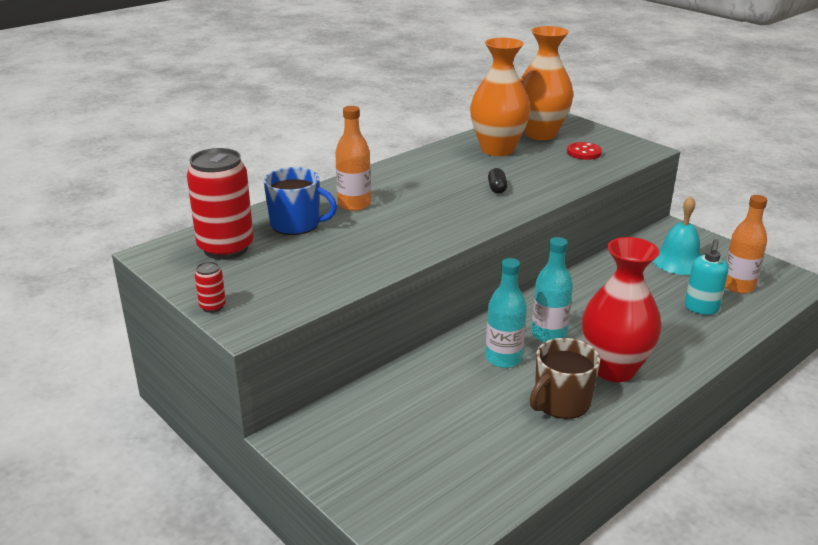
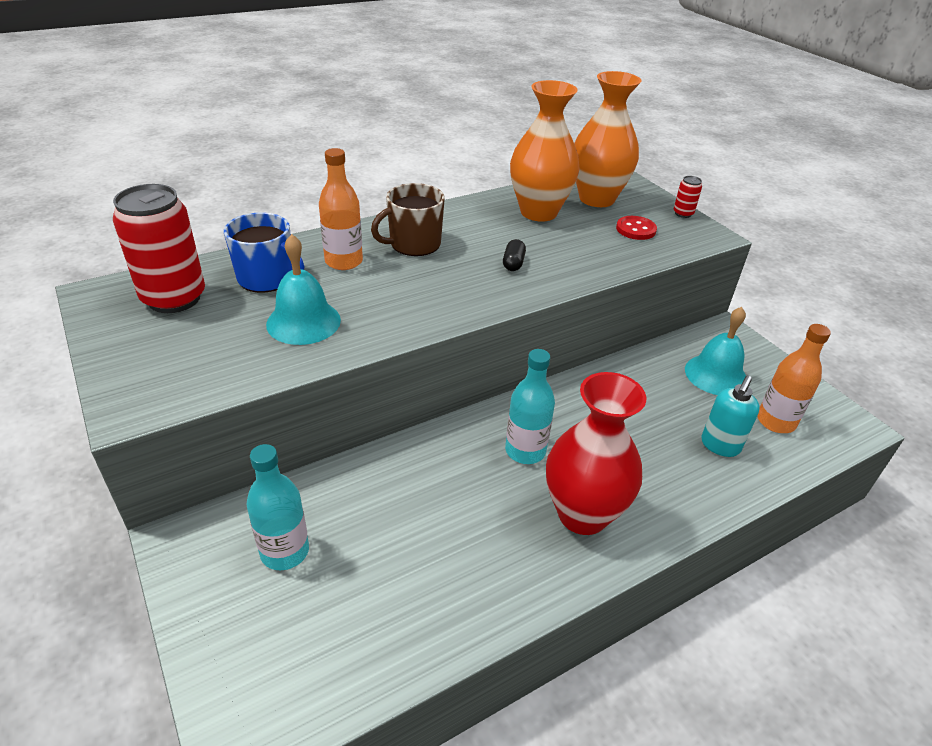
camera: 10 degrees right, 10 degrees up
red can [195,262,226,313] -> red can moved to [674,176,702,218]
turquoise bottle [485,258,527,368] -> turquoise bottle moved to [246,444,309,571]
brown mug [530,338,600,419] -> brown mug moved to [371,183,445,256]
none -> turquoise bell [266,234,341,345]

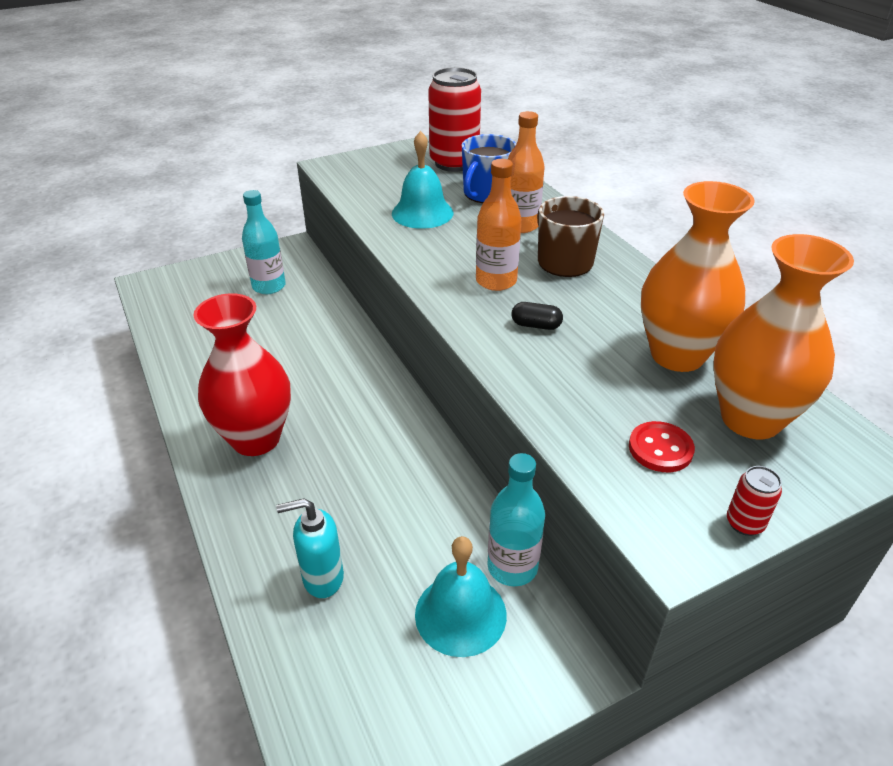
camera: 95 degrees right, 0 degrees up
turquoise bottle [505,349,555,464] -> turquoise bottle moved to [487,453,545,586]
turquoise soap dispenser [701,375,760,457] -> turquoise soap dispenser turned 45 degrees counterclockwise [276,498,344,598]
orange bottle [757,324,831,433] -> orange bottle moved to [476,159,521,291]

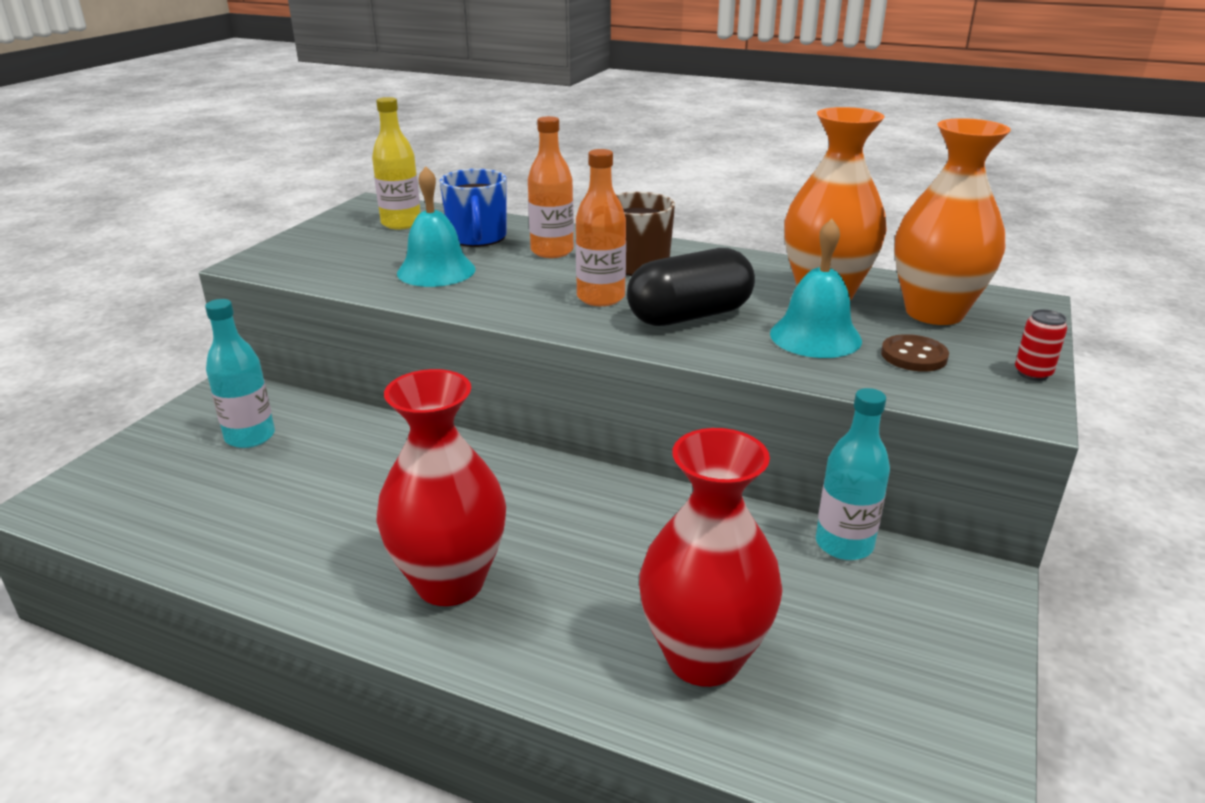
camera: 40 degrees left, 10 degrees down
turquoise soap dispenser [276,498,344,598] -> red vase [639,428,783,687]
turquoise bell [415,536,507,657] -> turquoise bell moved to [770,219,862,358]
red can [428,67,481,172] -> yellow bottle [372,97,421,229]
black capsule [512,302,563,330] -> black capsule [627,248,755,326], size x2.35
red button [629,421,695,472] -> brown button [881,334,949,372]

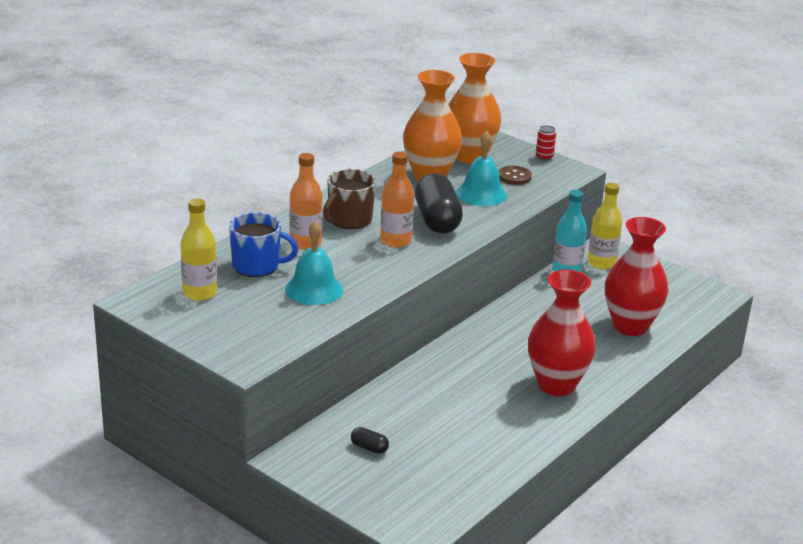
camera: 75 degrees left, 0 degrees up
turquoise bottle [205,299,275,448] -> black capsule [351,427,389,454]
none -> yellow bottle [588,183,622,269]

